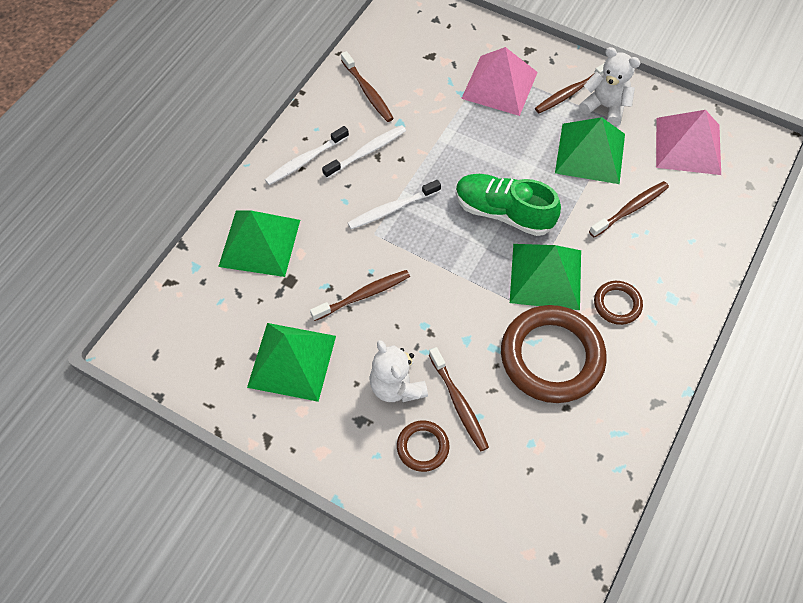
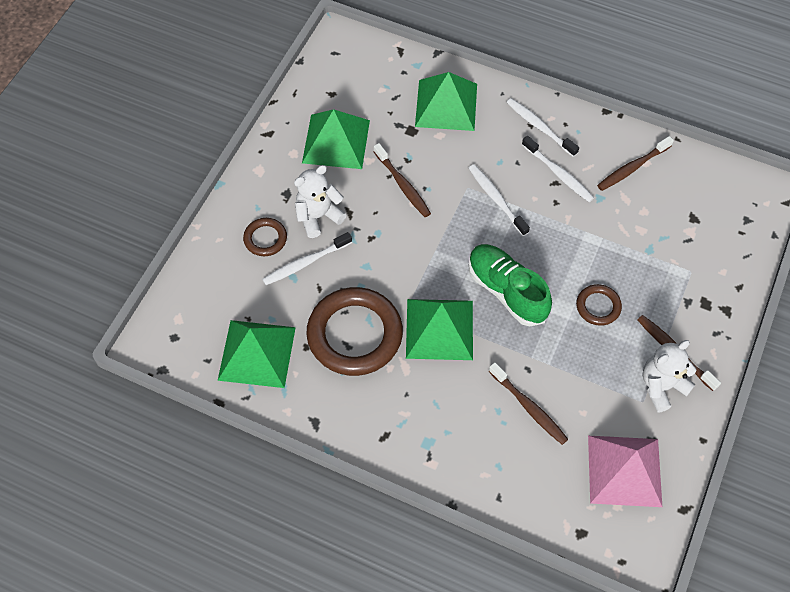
camera: 85 degrees right, 0 degrees up
brown toothbrush [429,347,489,451] -> white toothbrush [262,232,352,285]
green shoe [456,174,561,236] -> green shoe turned 60 degrees counterclockwise [468,244,552,326]
pink pyramid [461,47,538,116] -> none
green pyramid [555,117,625,184] -> green pyramid moved to [218,320,296,388]
white teddy bear [579,47,640,126] -> white teddy bear turned 150 degrees counterclockwise [642,340,696,413]
brown ring [594,281,643,325] -> brown ring moved to [576,284,622,326]

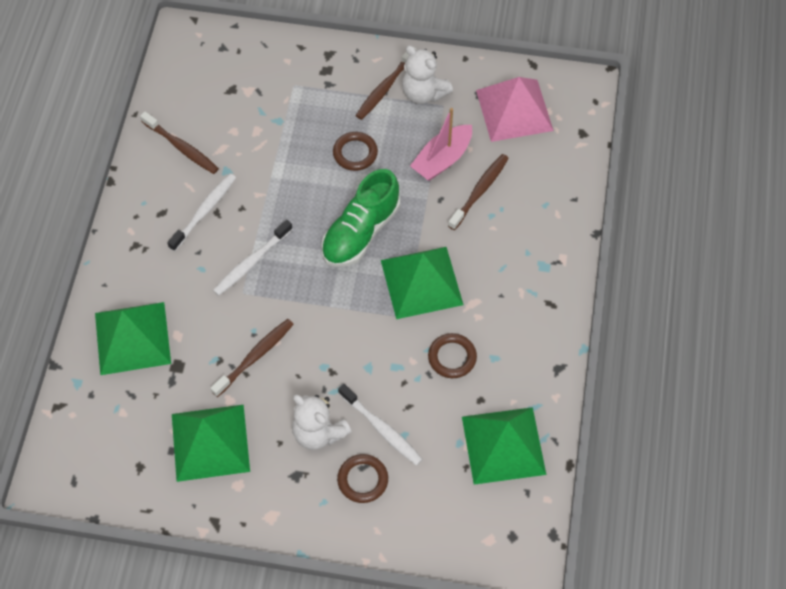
camera: 105 degrees left, 0 degrees up
brown ring [306,287,403,376] -> brown ring [428,333,477,378], size x0.48
white toothbrush [506,98,579,157] -> none
none -> pink boat [410,108,472,181]

